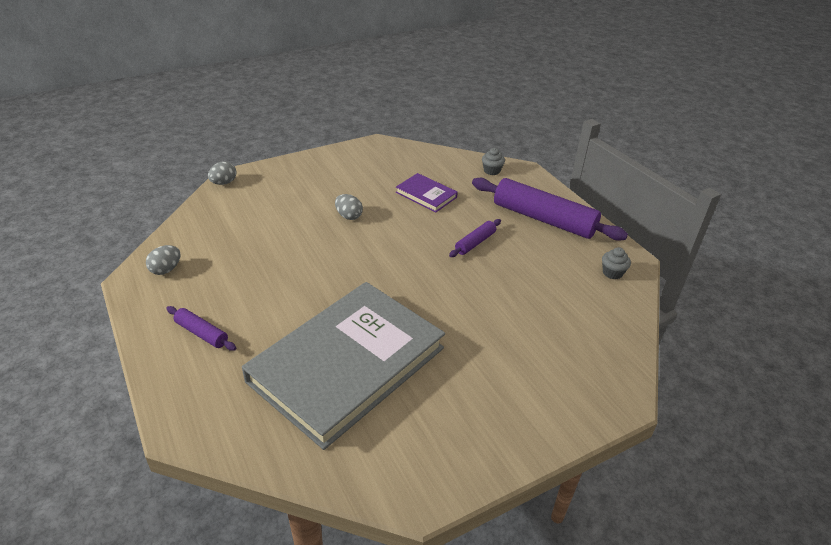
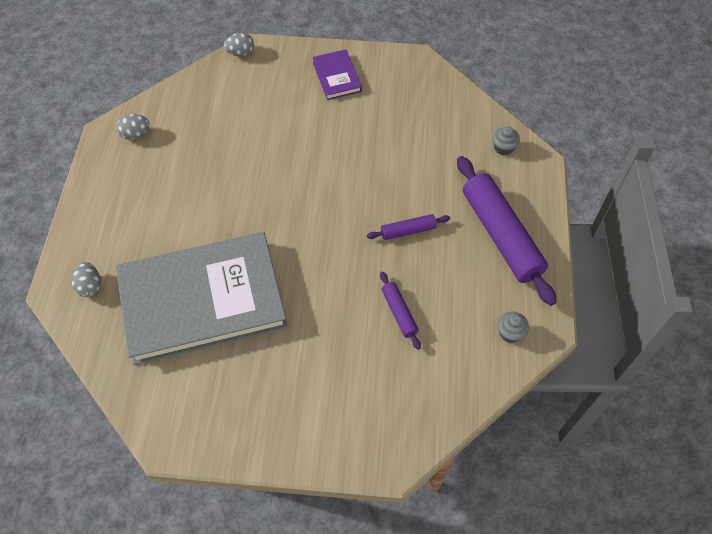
camera: 35 degrees right, 20 degrees up
purple rolling pin [166,306,236,351] -> purple rolling pin moved to [380,271,421,350]
grey egg [335,194,363,220] -> grey egg moved to [72,262,101,297]
purple book [396,173,458,212] -> purple book moved to [312,49,362,100]

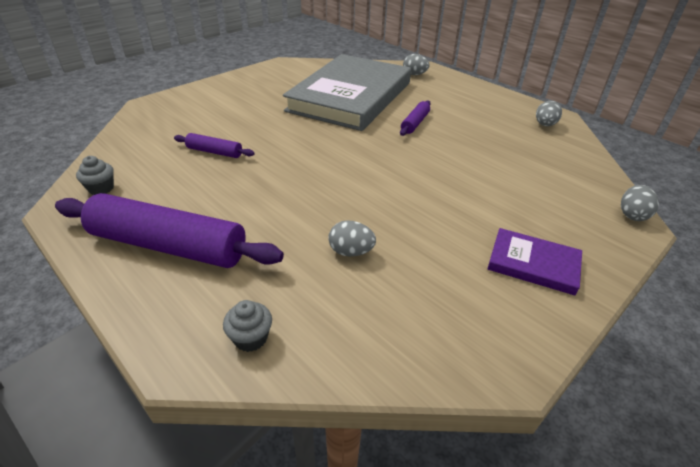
camera: 130 degrees right, 20 degrees down
purple rolling pin [367,214,450,240] -> purple rolling pin moved to [400,100,431,136]
none -> grey egg [328,220,376,256]

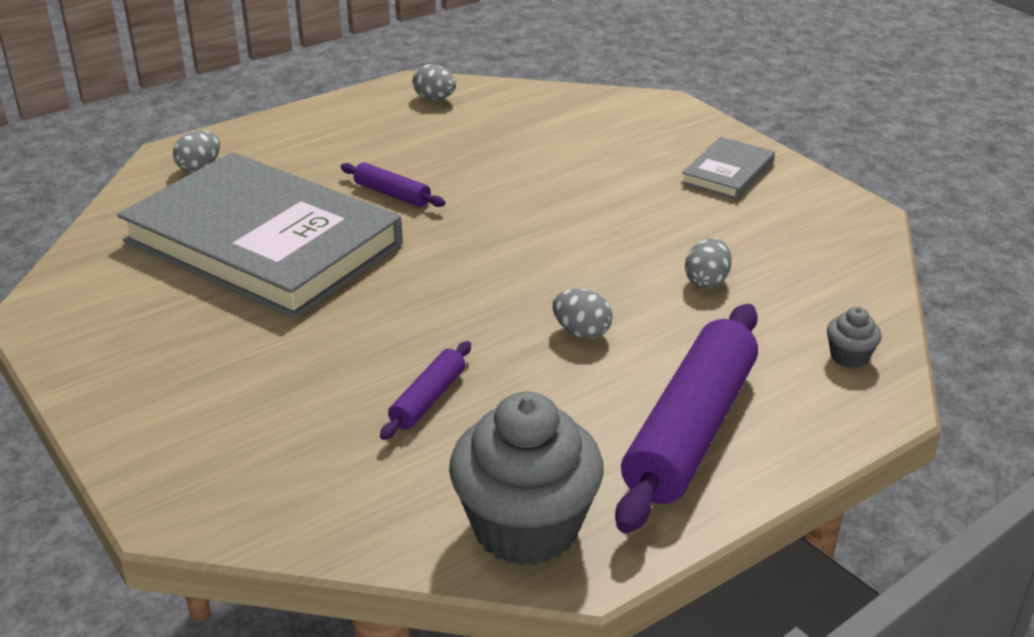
camera: 80 degrees left, 5 degrees down
grey cupcake [76,156,114,195] -> grey cupcake [449,392,604,566], size x2.37
purple book [487,228,582,295] -> grey book [681,137,775,200]
grey egg [621,185,659,221] -> grey egg moved to [553,289,612,339]

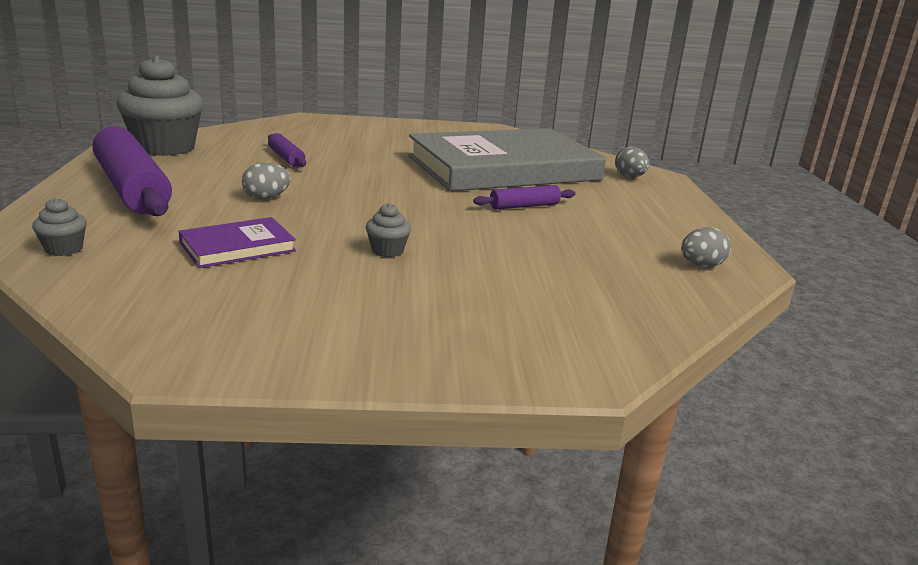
camera: 120 degrees right, 10 degrees down
grey book [681,137,775,200] -> none
grey egg [685,238,732,288] -> purple book [178,217,296,268]
none -> grey cupcake [366,203,411,257]

